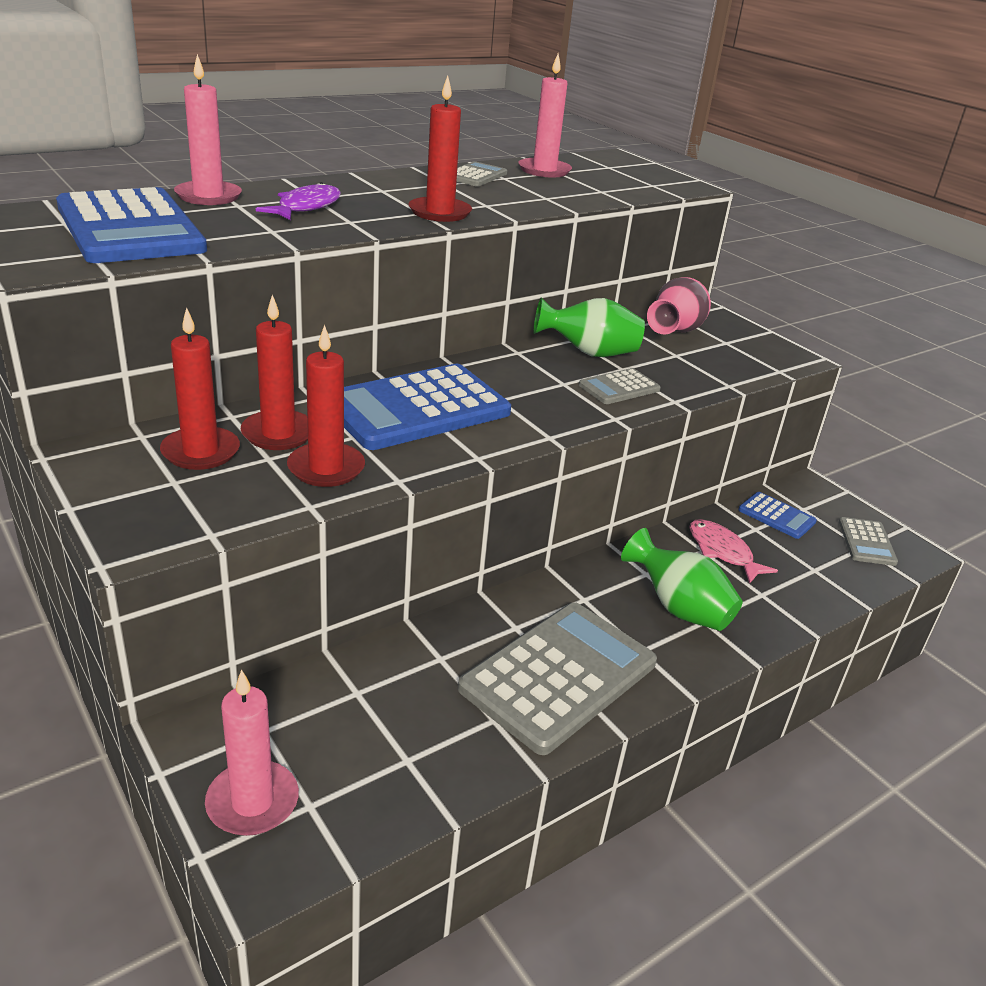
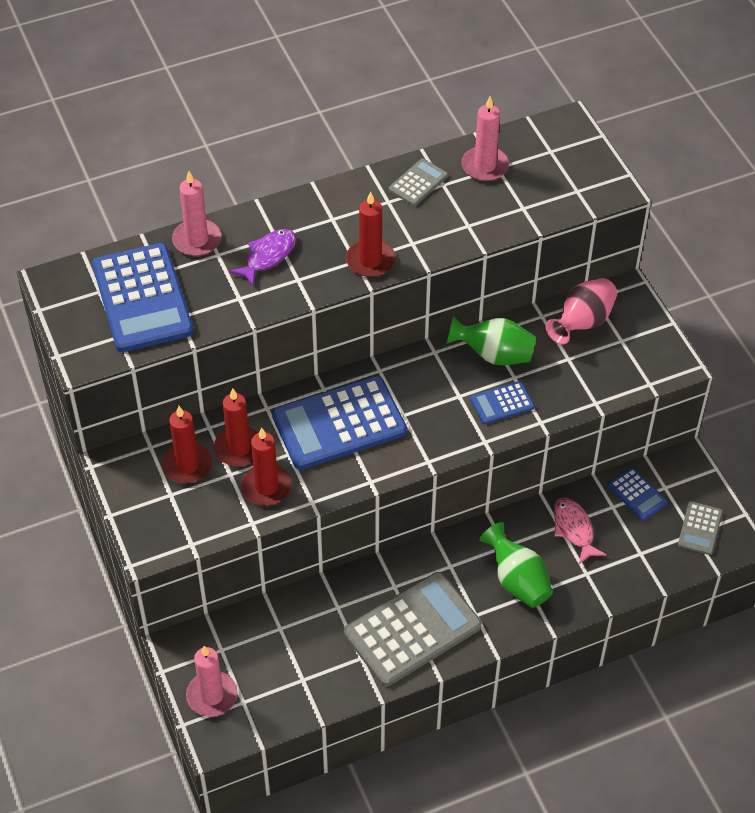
camera: 15 degrees right, 20 degrees up
grey calculator [579,368,661,404] -> blue calculator [470,381,534,424]

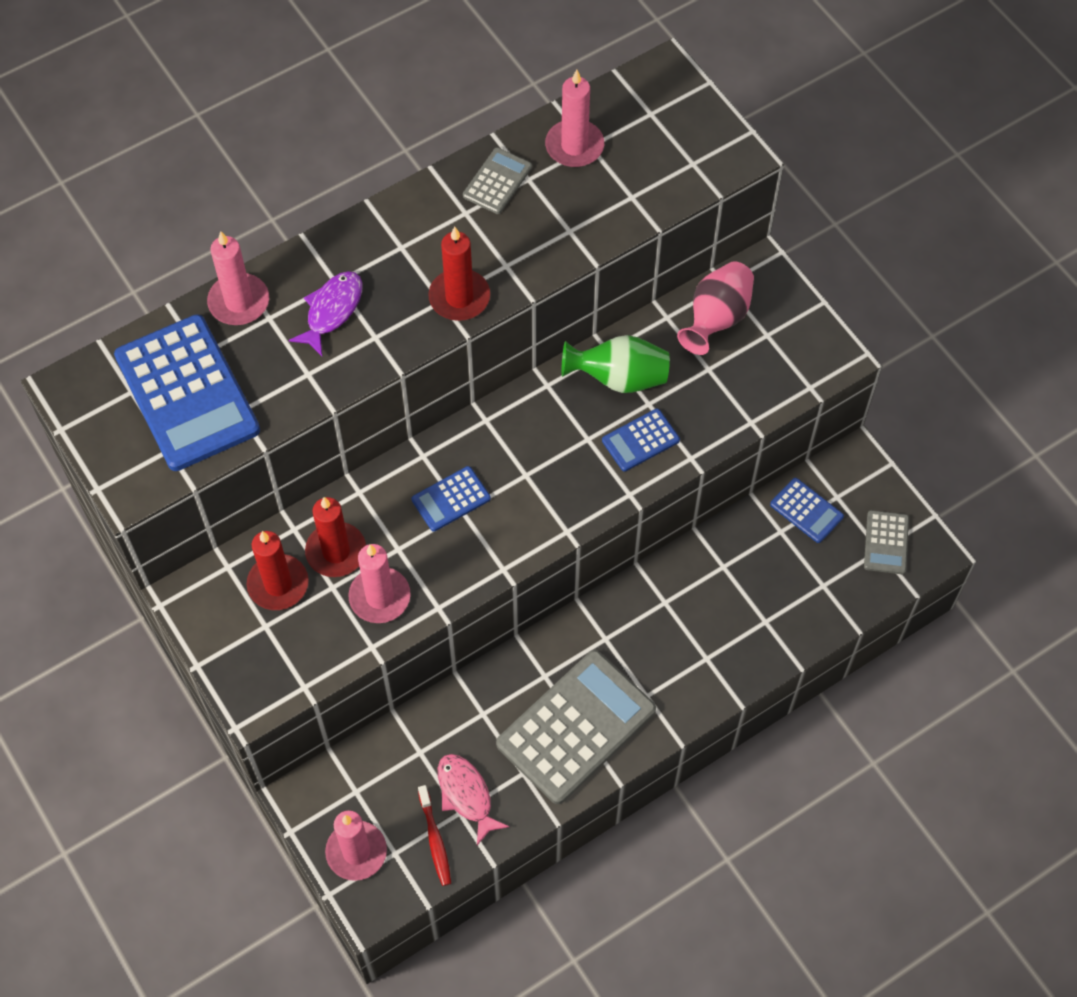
camera: 10 degrees left, 10 degrees up
red candle [241,428,292,506] -> pink candle [348,544,410,623]
blue calculator [272,376,407,470] -> blue calculator [412,466,491,532], size x0.47
green vase [479,522,553,608] -> none
pink fish [554,498,606,564] -> pink fish moved to [438,754,509,845]
none -> red toothbrush [418,785,451,886]

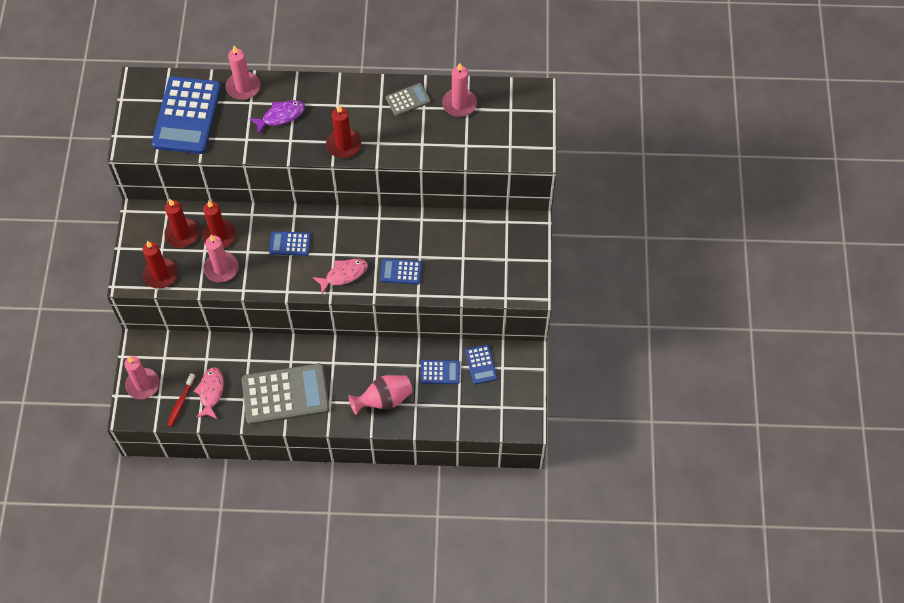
camera: 35 degrees right, 0 degrees up
green vase [561,335,670,393] -> none
pink vase [677,261,754,355] -> pink vase moved to [348,375,413,415]
grey calculator [864,510,909,574] -> none
none -> red candle [143,241,178,289]
none -> pink fish [312,259,368,294]
none -> blue calculator [420,360,460,384]

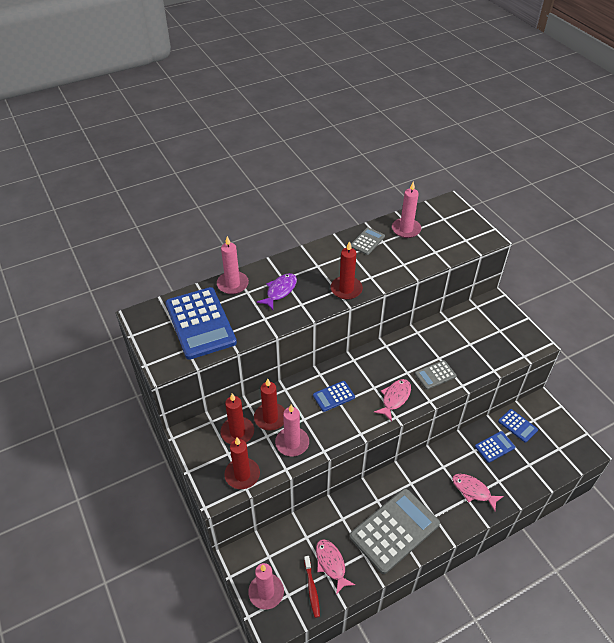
camera: 30 degrees left, 15 degrees down
pink vase [348,375,413,415] -> pink fish [452,474,504,511]
blue calculator [380,259,422,284] -> grey calculator [415,360,457,390]

